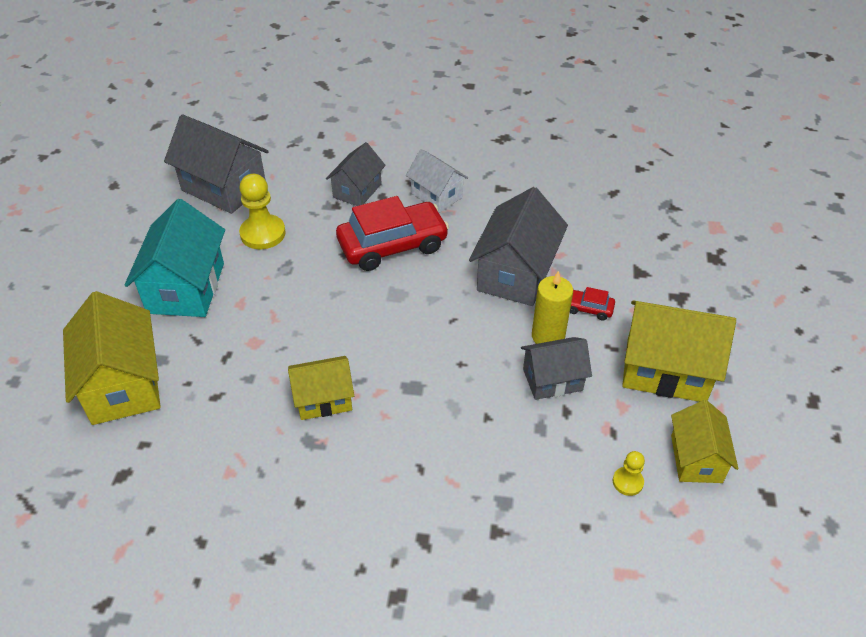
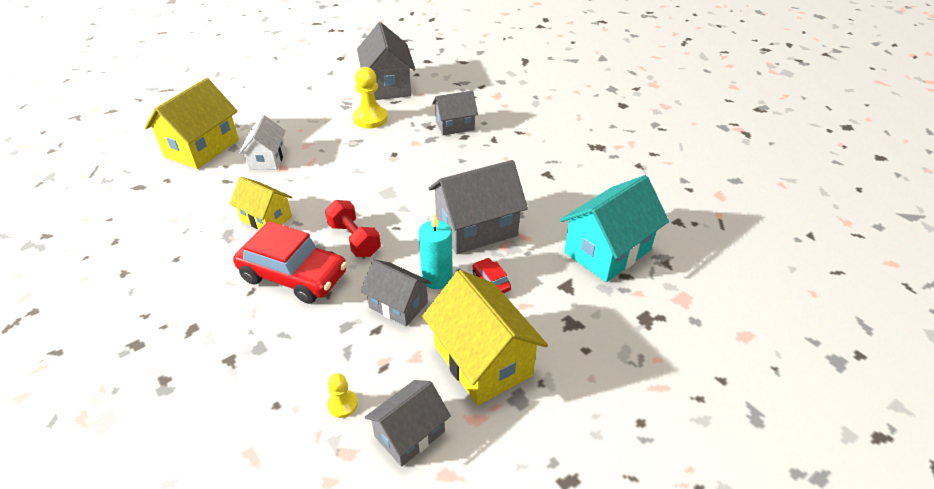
camera: 45 degrees right, 5 degrees down
turquoise house [125,199,225,317] -> turquoise house moved to [560,175,669,282]
red car [336,196,449,271] -> red car moved to [233,221,347,304]
white house [406,149,468,212] -> white house moved to [239,115,286,170]
yellow candle [532,271,573,344] -> turquoise candle [419,213,453,289]
yellow house [671,400,738,483] -> grey house [365,380,451,467]
none -> red dumbbell [325,200,381,257]

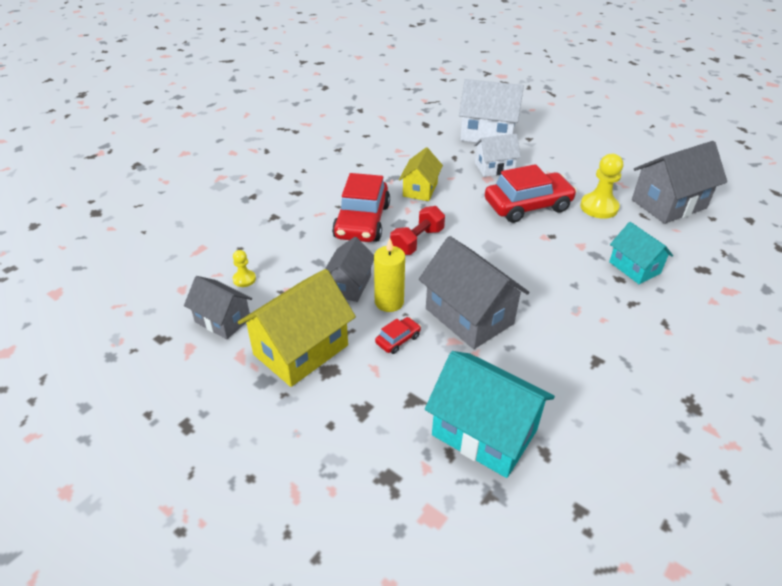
camera: 75 degrees right, 0 degrees up
yellow house [144,78,239,169] -> white house [459,79,524,142]
turquoise candle [419,213,453,289] -> yellow candle [374,238,405,312]
grey house [432,91,478,135] -> turquoise house [609,222,673,284]
none -> red car [485,164,577,223]

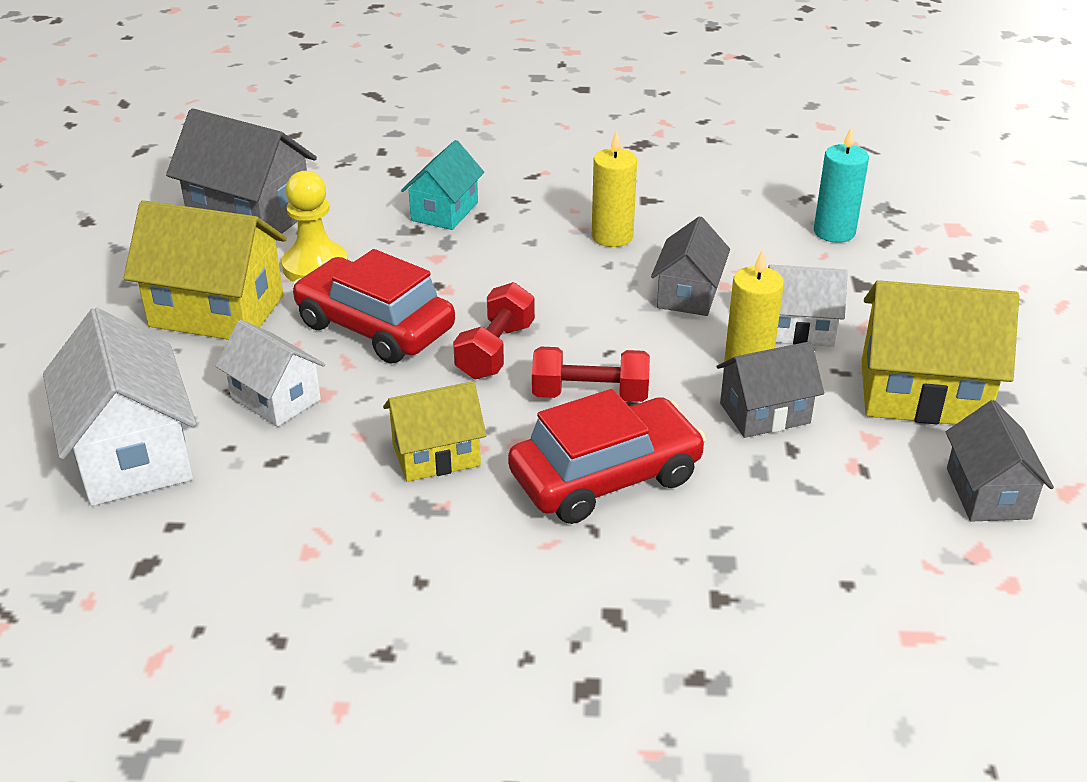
camera: 125 degrees left, 5 degrees down
yellow pawn [233,250,256,287] -> none
red car [375,317,421,354] -> white house [768,265,848,347]
grey house [419,236,529,349] -> grey house [651,216,730,316], size x0.61
turquoise house [425,351,555,478] -> turquoise candle [814,126,869,243]
none -> yellow house [124,200,287,340]
none -> red dumbbell [453,282,535,379]
none -> yellow candle [592,130,637,247]

